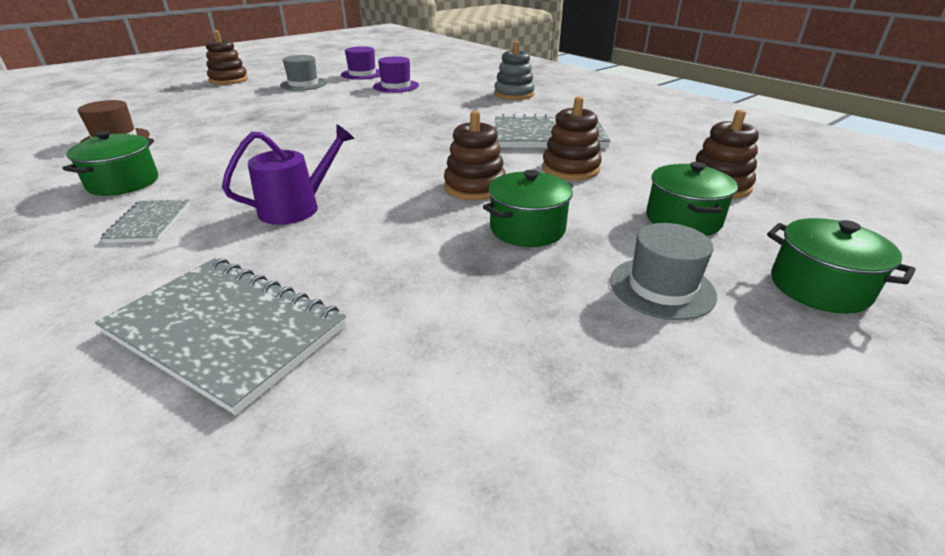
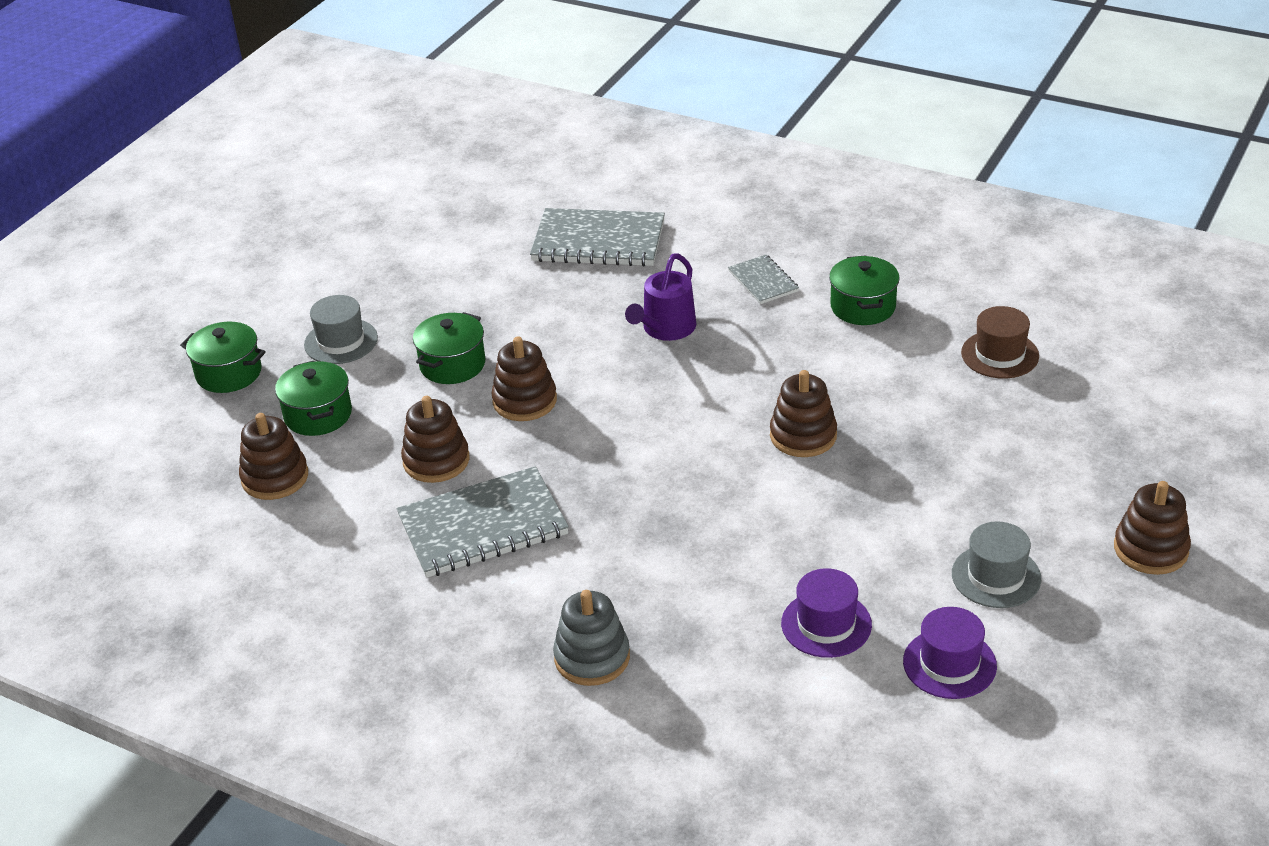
camera: 160 degrees right, 5 degrees up
none -> brown stacking toy [770,370,837,457]

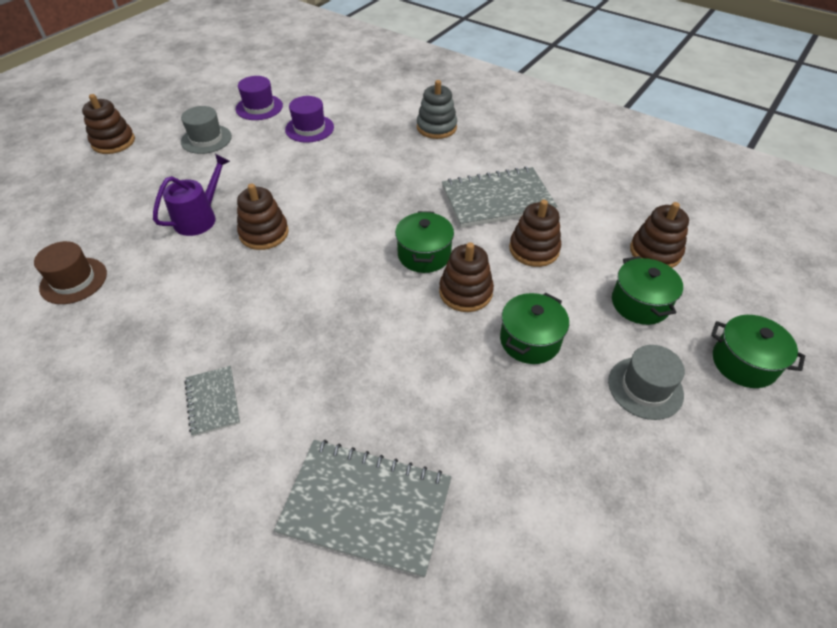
camera: 175 degrees left, 10 degrees up
purple watering can [625,253,696,341] -> purple watering can moved to [153,154,230,236]
green pot [829,255,900,325] -> green pot moved to [395,211,454,273]

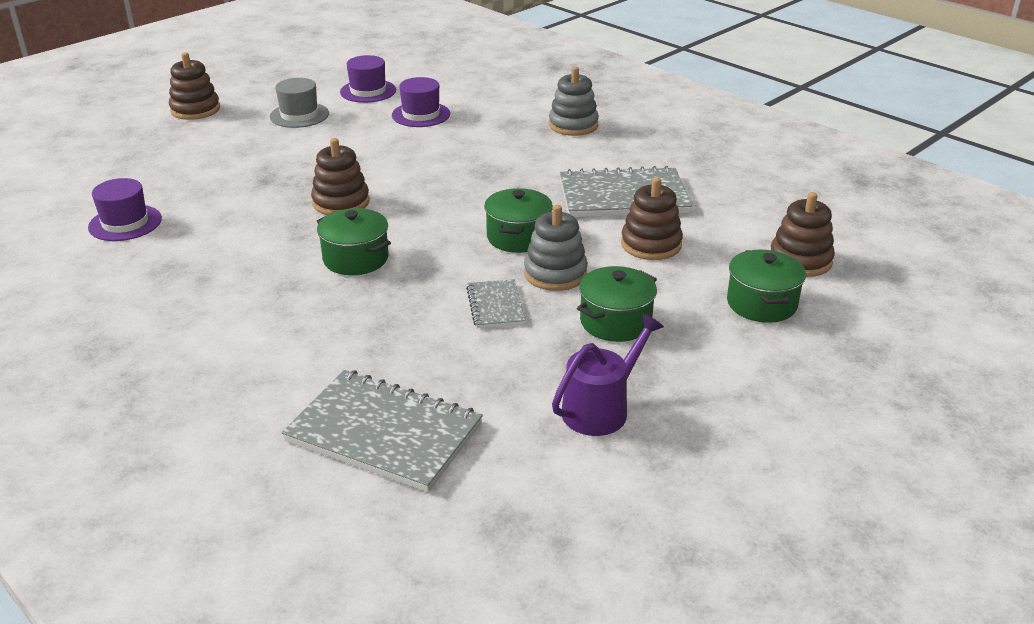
camera: 10 degrees right, 15 degrees down
brown hat [34,241,107,304] -> purple hat [88,178,162,241]
purple watering can [153,154,230,236] -> purple watering can moved to [552,314,664,436]
grey notebook [185,366,240,437] -> grey notebook moved to [466,279,526,328]
brown stacking toy [439,242,494,312] -> grey stacking toy [524,205,588,291]
grey hat [608,345,685,420] -> none
green pot [711,315,805,388] -> green pot moved to [317,208,391,275]

